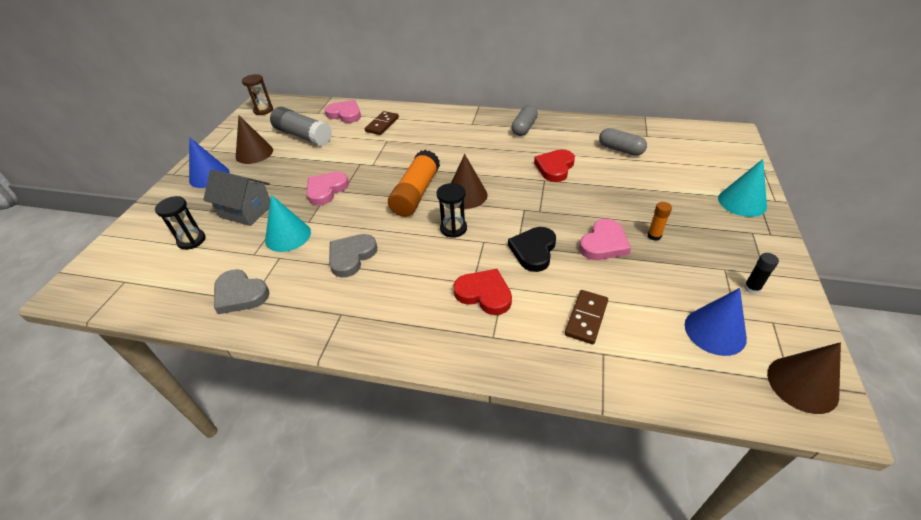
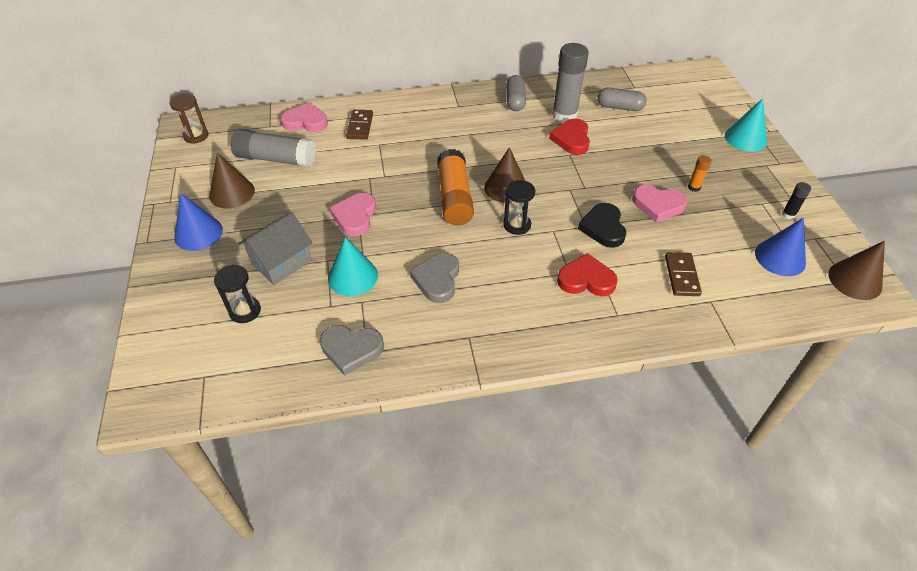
camera: 25 degrees left, 5 degrees up
grey house [203,169,270,226] -> grey house turned 45 degrees counterclockwise [238,212,312,285]
pink heart [579,219,631,260] -> pink heart turned 90 degrees clockwise [632,185,688,222]
none -> grey glue stick [552,43,589,123]

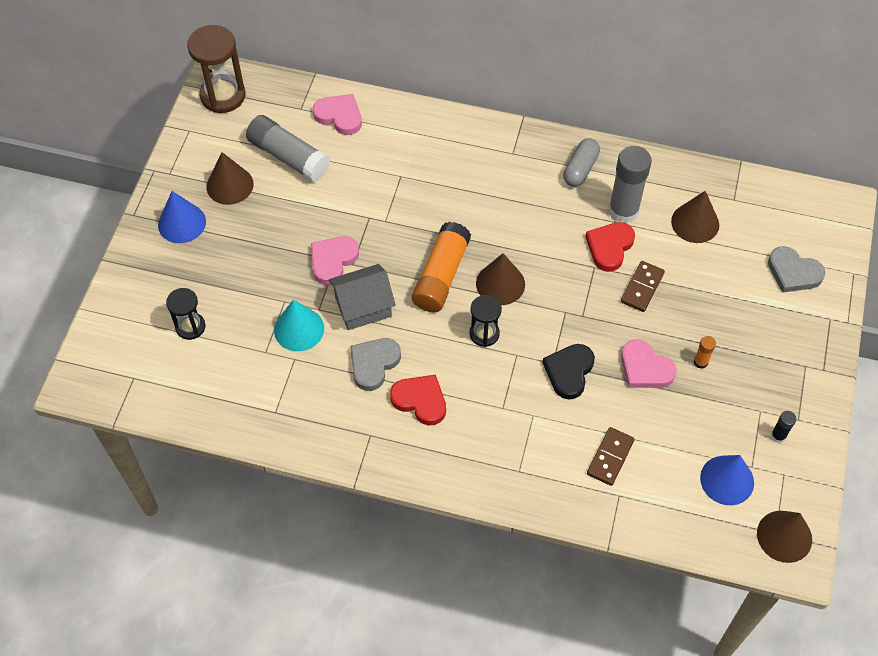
camera: 25 degrees right, 10 degrees up
brown hourglass [169,93,208,144] -> brown hourglass [187,25,246,113], size x1.69
grey house [238,212,312,285] -> grey house moved to [329,264,396,330]
grey heart [320,325,384,376] -> grey heart moved to [768,246,825,293]
brown domino [346,110,373,140] -> brown domino moved to [621,261,665,312]
red heart [557,253,618,296] -> red heart moved to [390,375,446,425]
grey capsule [598,88,647,111] -> brown cone [671,191,719,243]
turquoise cone [725,98,767,152] -> none

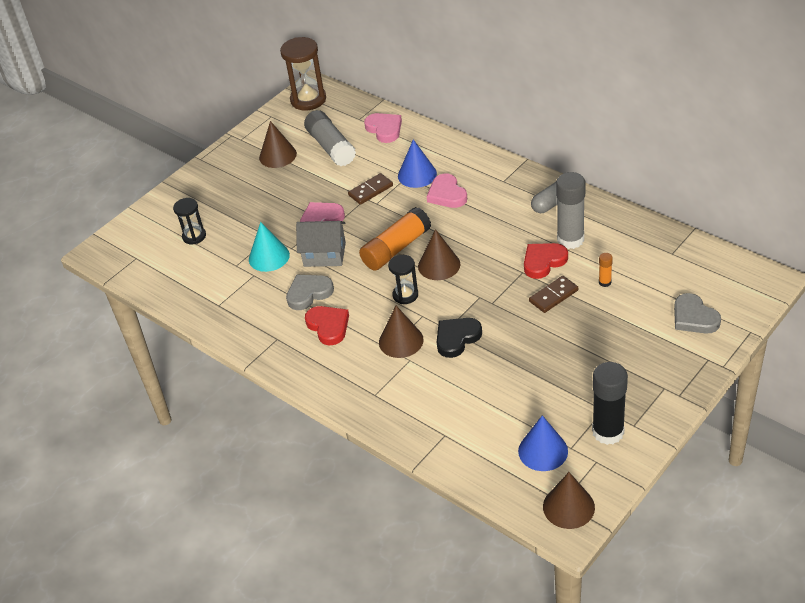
camera: 30 degrees right, 15 degrees down
blue cone [158,191,206,243] -> blue cone moved to [398,139,437,188]
brown domino [587,427,635,486] -> brown domino moved to [348,173,393,205]
pink heart [621,339,677,388] -> pink heart moved to [426,174,467,208]
brown cone [671,191,719,243] -> brown cone moved to [379,306,424,358]
orange glue stick [693,336,716,369] -> orange glue stick moved to [599,253,613,287]
black glue stick [771,411,796,443] -> black glue stick [592,362,628,445], size x2.23

